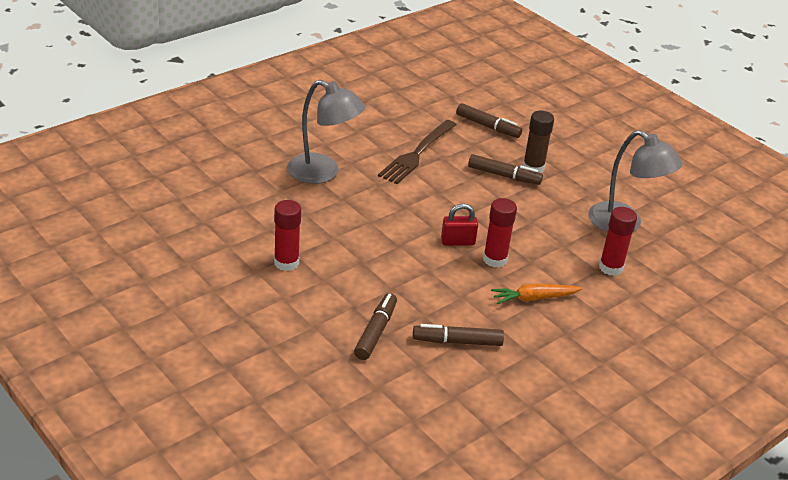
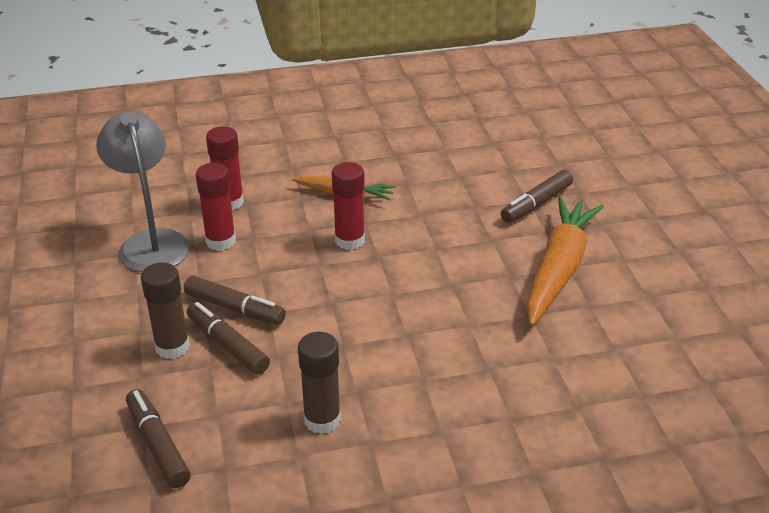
camera: 150 degrees left, 0 degrees up
red glue stick [274,200,301,271] -> red glue stick moved to [196,163,236,251]
grey lamp [287,80,365,184] -> none
brown fork [378,120,457,184] -> brown glue stick [298,332,341,434]
brown marker [413,324,504,346] -> brown marker moved to [184,276,286,325]
red padlock [441,204,478,245] -> none
none -> orange carrot [526,196,604,326]

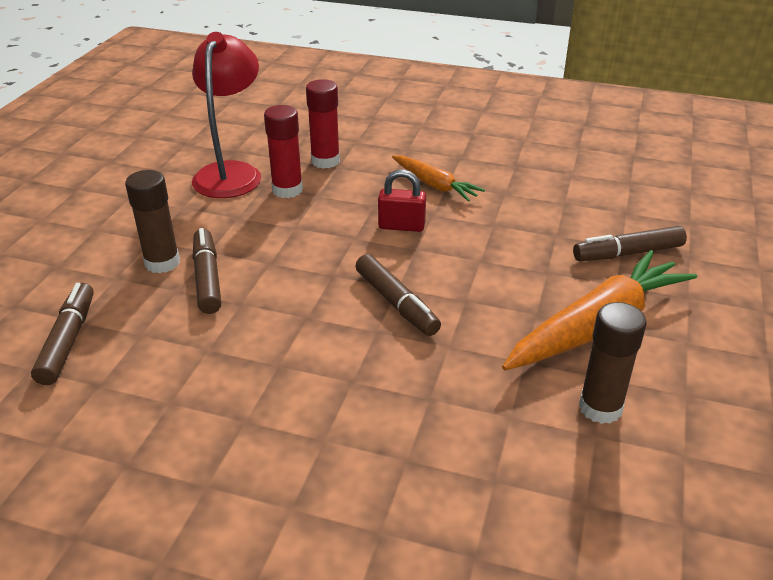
camera: 30 degrees right, 0 degrees up
grey lamp [96,111,190,272] -> red lamp [192,32,261,198]
brown marker [184,276,286,325] -> brown marker moved to [355,254,441,336]
brown glue stick [298,332,341,434] -> brown glue stick moved to [579,302,647,424]
red glue stick [332,162,365,250] -> red padlock [378,169,426,232]

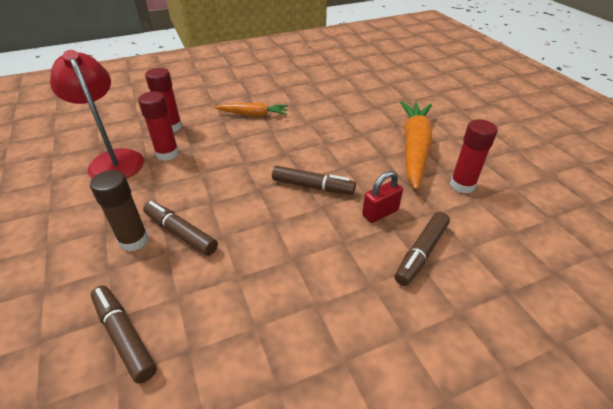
camera: 40 degrees left, 5 degrees up
red padlock [378,169,426,232] -> red padlock moved to [362,171,403,223]
brown marker [573,226,687,261] -> brown marker moved to [395,212,450,286]
brown glue stick [579,302,647,424] -> red glue stick [450,119,498,193]

